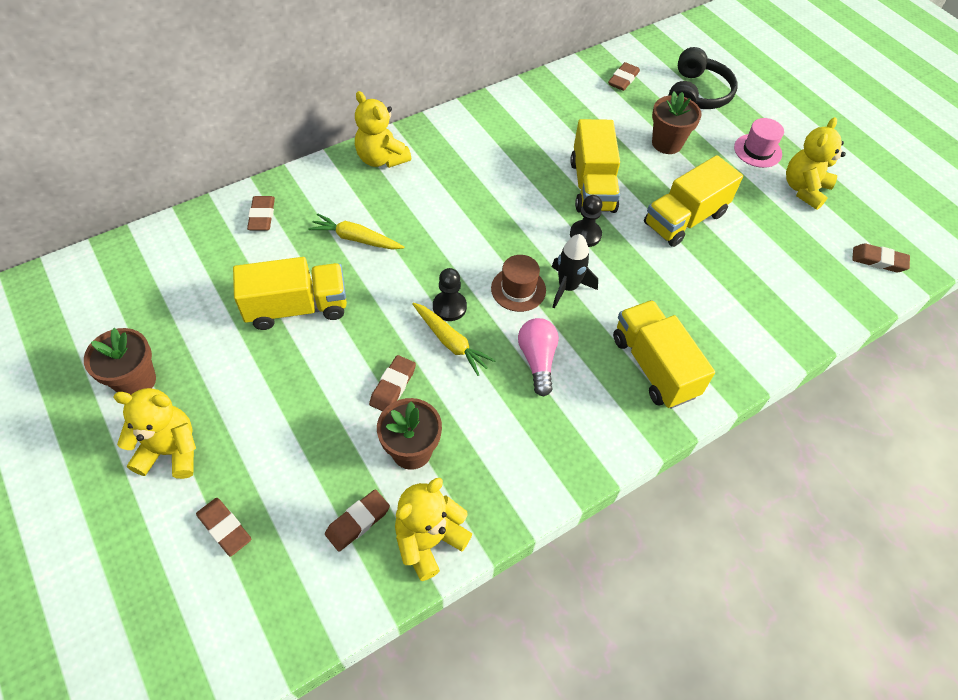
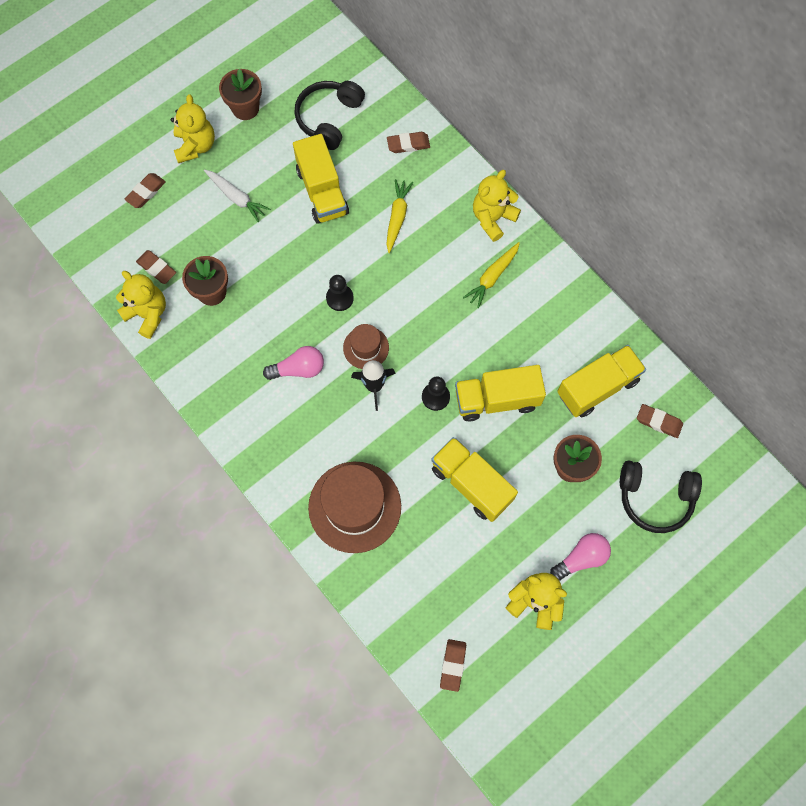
camera: 85 degrees right, 15 degrees up
brown eraser [369,355,416,411] -> none
yellow carrot [412,303,496,376] -> yellow carrot moved to [463,242,520,308]
yellow truck [613,300,715,409] -> yellow truck moved to [557,345,646,417]
pink hat [734,118,784,168] -> pink light bulb [550,533,611,581]
none -> white carrot [204,170,270,222]
none -> black headphones [294,81,365,150]
none -> brown hat [308,462,401,553]

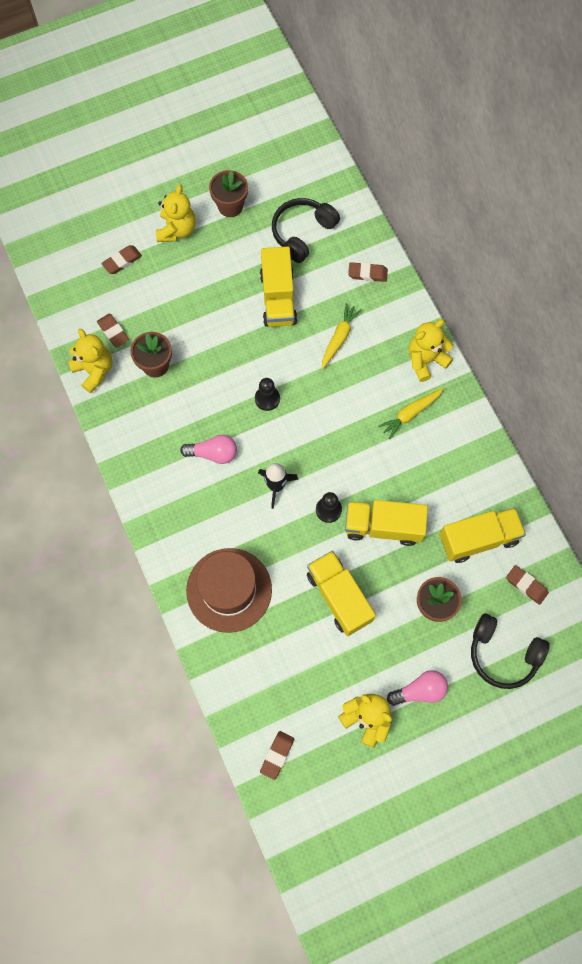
camera: 15 degrees right, 0 degrees up
white carrot [204,170,270,222] -> none
brown hat [343,324,389,369] -> none

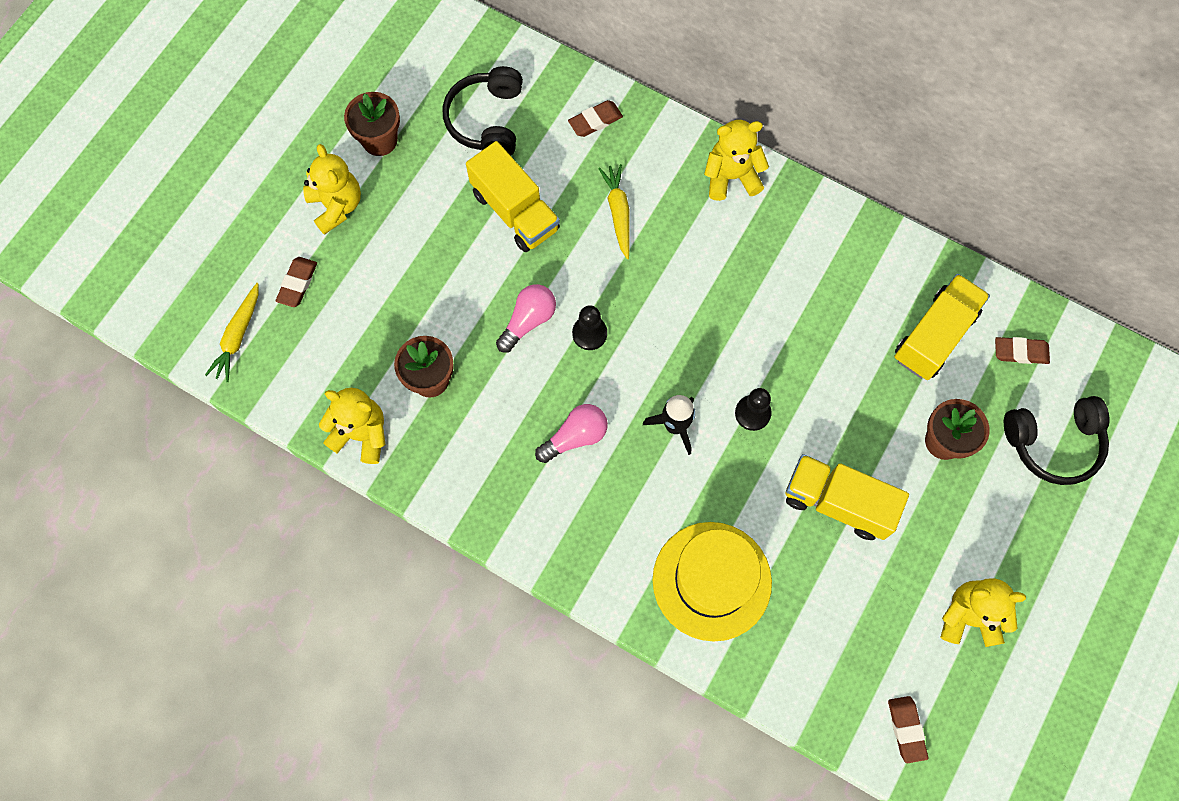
camera: 35 degrees left, 0 degrees up
brown eraser [97,314,129,348] -> none
brown hat [186,548,272,633] -> yellow hat [653,522,772,641]
yellow truck [345,500,428,546] -> none
yellow carrot [378,388,444,439] -> yellow carrot moved to [205,283,259,382]
pink light bulb [387,670,448,706] -> pink light bulb moved to [496,284,556,353]
yellow teddy bear [409,320,453,382] -> yellow teddy bear turned 60 degrees clockwise [704,120,769,201]

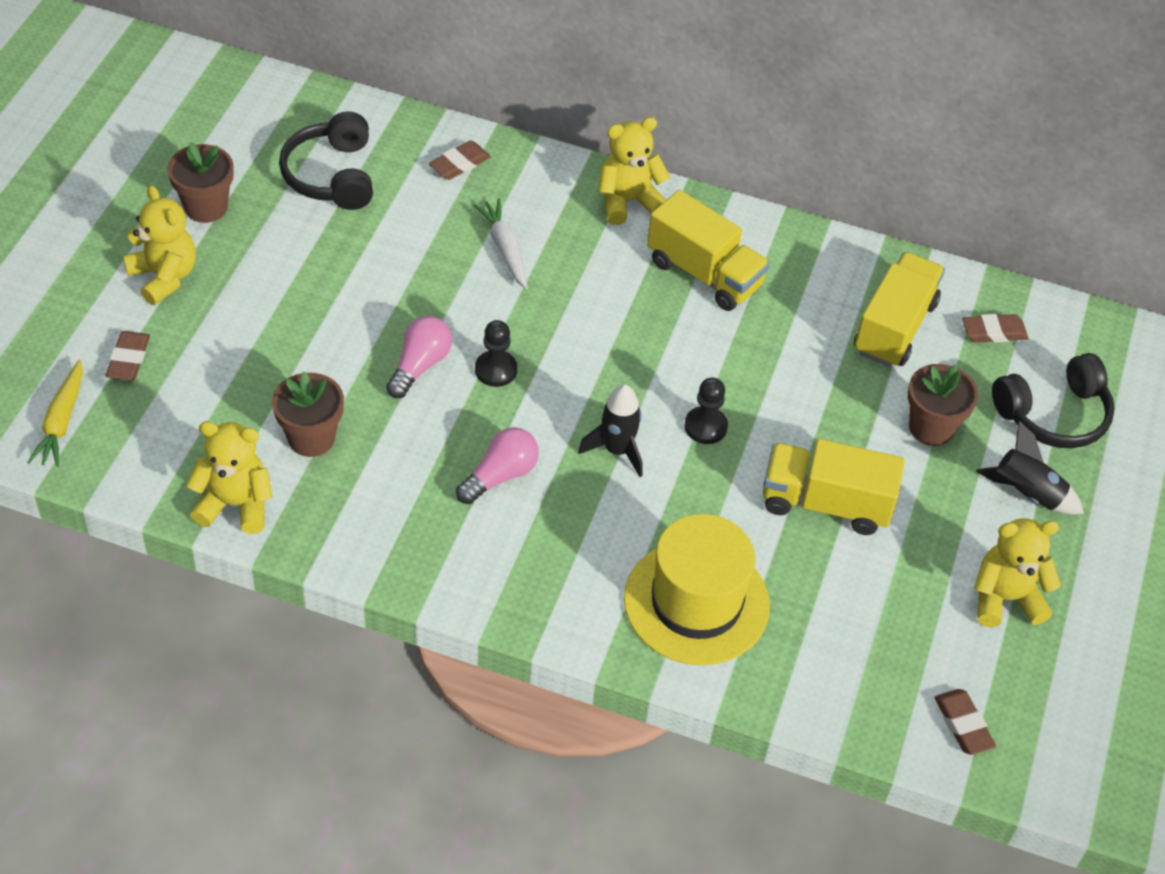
camera: 15 degrees left, 20 degrees down
yellow truck [466,141,560,252] -> yellow truck moved to [647,190,770,311]
yellow carrot [598,164,630,259] -> white carrot [473,199,528,289]
none -> black rocket [976,421,1084,515]

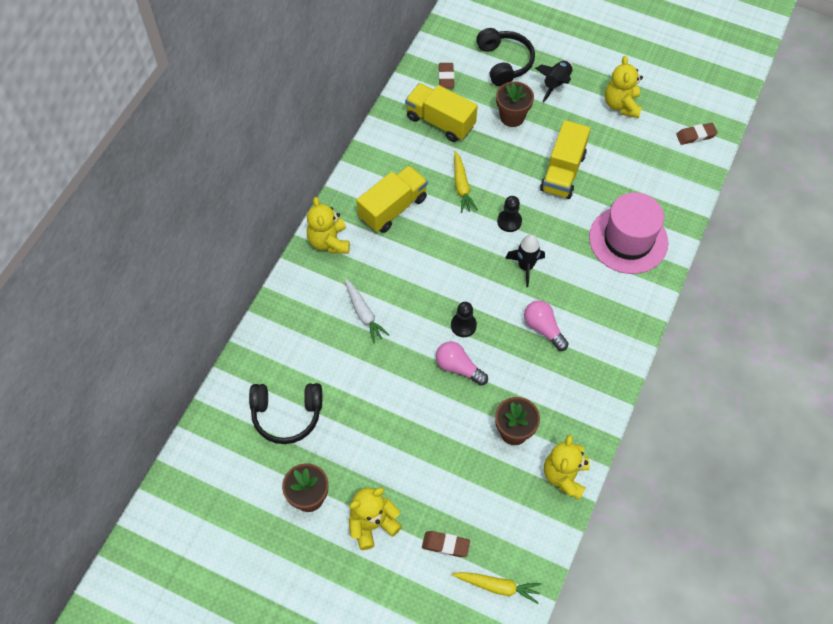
camera: 80 degrees left, 10 degrees up
brown eraser [429,140,491,180] -> none
white carrot [473,199,528,289] -> white carrot turned 105 degrees counterclockwise [344,278,389,343]
yellow hat [624,514,770,665] -> pink hat [589,193,668,274]
none -> yellow carrot [454,151,478,213]

